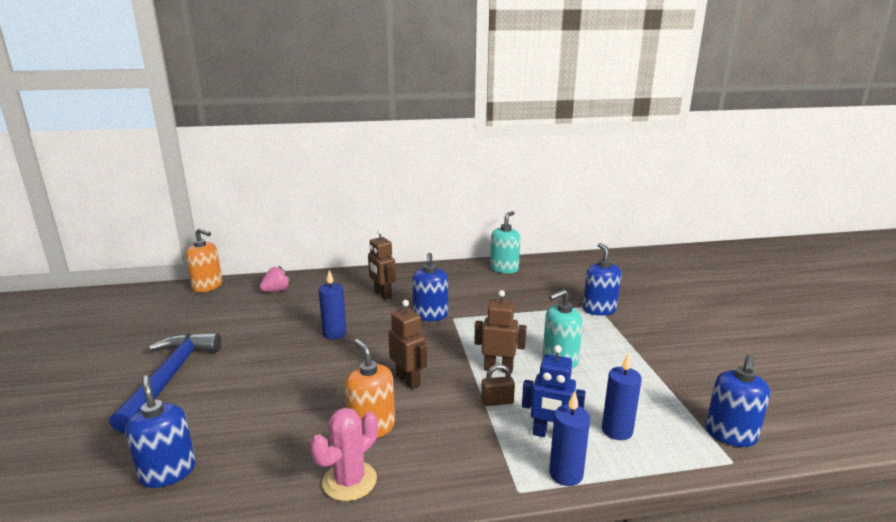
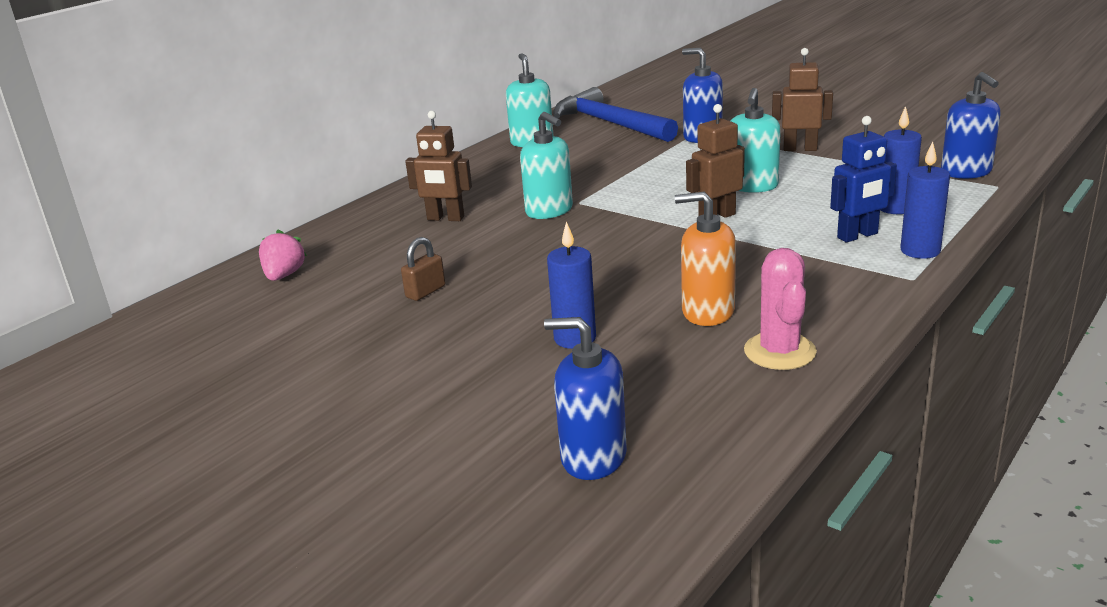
camera: 40 degrees left, 5 degrees up
blue hammer [109,333,221,433] -> blue hammer moved to [553,87,678,142]
orange soap dispenser [186,228,222,292] -> none
blue candle [319,270,347,340] -> blue candle moved to [547,221,596,349]
brown robot [388,300,427,389] -> brown robot moved to [772,48,833,151]
blue soap dispenser [412,253,448,321] -> turquoise soap dispenser [520,112,573,219]
brown padlock [481,364,515,406] -> brown padlock moved to [401,237,445,301]

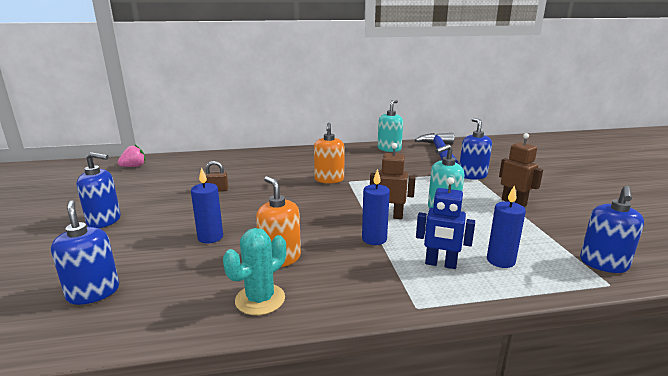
camera: 40 degrees right, 5 degrees down
pink strawberry [259,230,307,281] -> pink strawberry moved to [118,145,146,167]
brown robot [405,111,472,221] -> none
turquoise soap dispenser [520,112,573,219] -> orange soap dispenser [314,123,345,183]
pink cactus [744,248,817,370] -> turquoise cactus [223,228,286,315]
blue candle [900,141,950,259] -> blue candle moved to [362,169,390,245]
none -> blue soap dispenser [76,152,121,228]

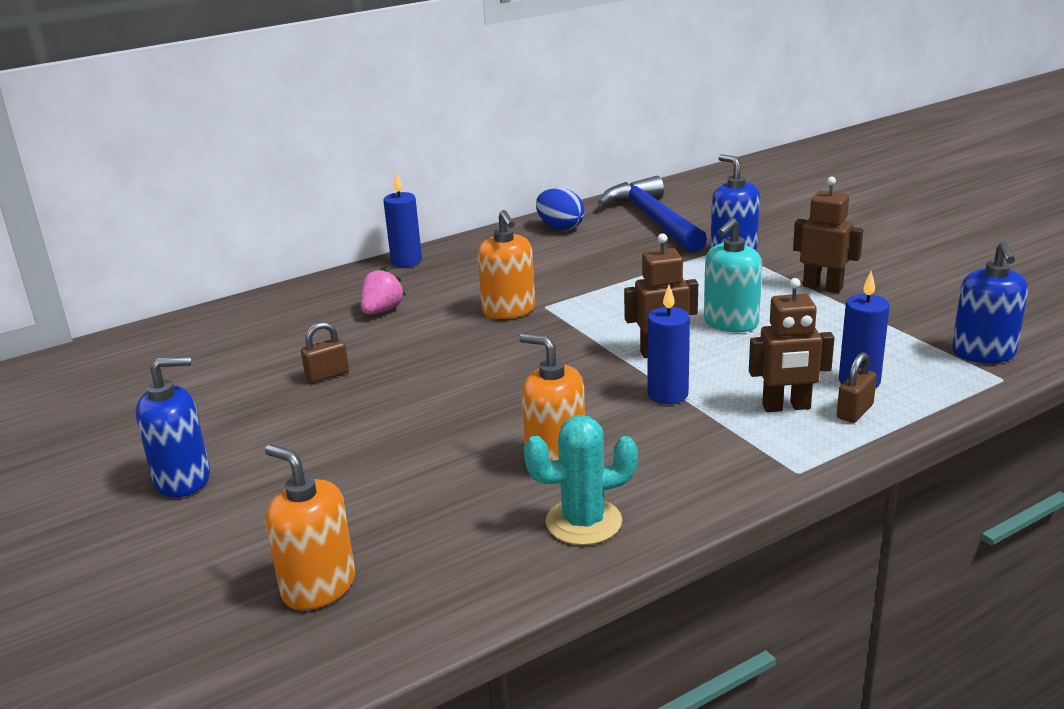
camera: 20 degrees left, 5 degrees up
blue soap dispenser [51,200,119,305] -> orange soap dispenser [265,444,355,610]
pink strawberry [118,145,146,167] -> pink strawberry moved to [361,267,406,314]
blue candle [191,167,223,243] -> blue candle moved to [383,172,422,267]
turquoise cactus [223,228,286,315] -> turquoise cactus turned 60 degrees clockwise [524,415,638,545]
turquoise soap dispenser [378,100,403,152] -> blue egg [536,188,584,231]
blue robot [416,177,475,269] -> brown robot [749,278,834,412]
none -> brown padlock [837,352,877,423]

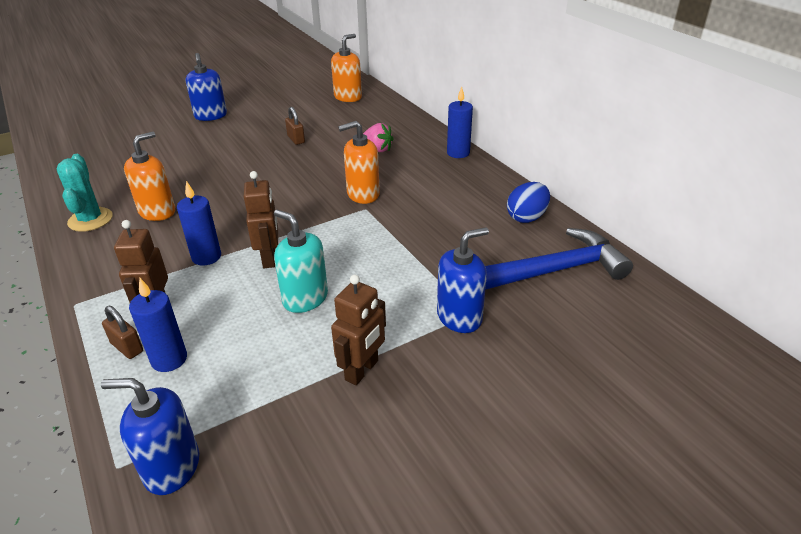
camera: 90 degrees right, 10 degrees up
orange soap dispenser [265,444,355,610] -> orange soap dispenser moved to [331,34,362,102]

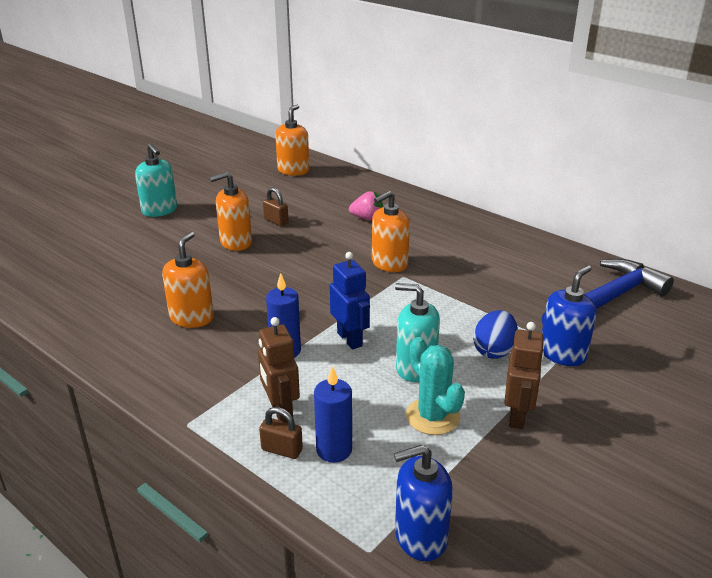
camera: 20 degrees left, 5 degrees down
turquoise cactus [57,154,113,232] -> turquoise cactus moved to [406,337,465,435]
blue soap dispenser [186,53,227,121] -> turquoise soap dispenser [135,144,177,217]
brown robot [244,171,278,268] -> blue robot [330,252,370,350]
blue candle [447,87,473,158] -> none
blue egg [507,182,550,223] -> blue egg moved to [473,310,518,359]
none -> orange soap dispenser [210,172,252,251]

